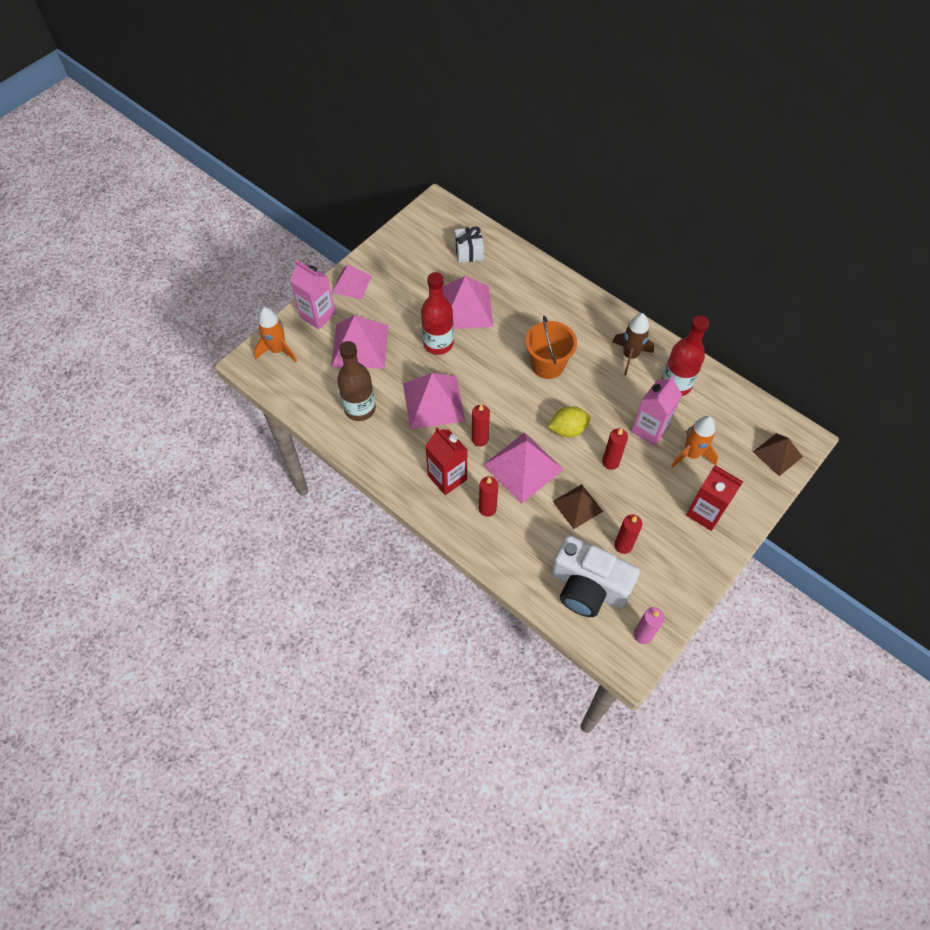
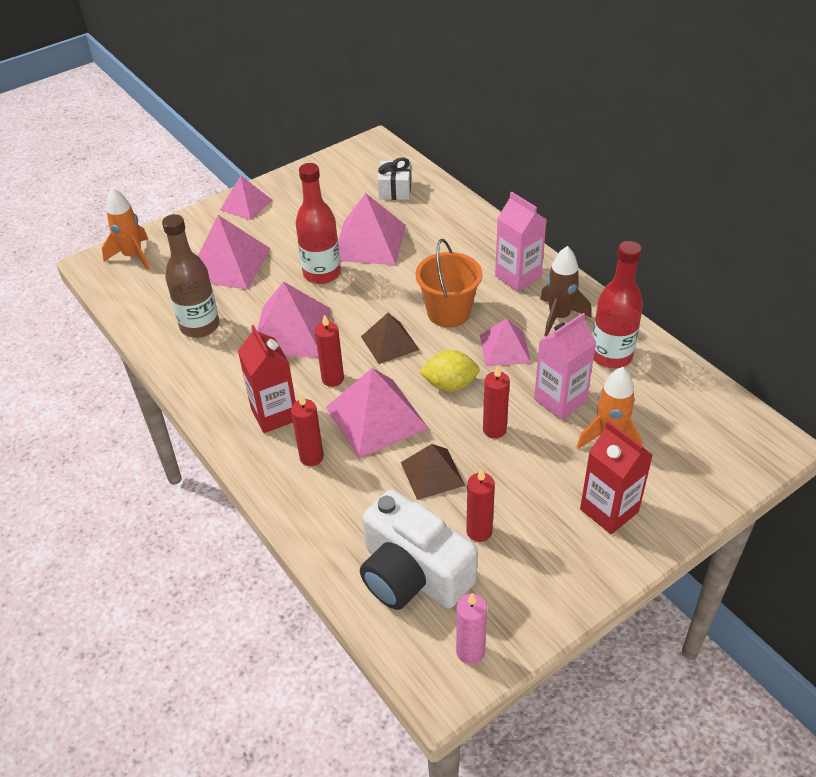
camera: 15 degrees right, 15 degrees down
pink carton [290,260,336,330] -> pink carton moved to [495,192,547,292]
brown pyramid [753,433,803,476] -> brown pyramid moved to [361,313,419,364]
none -> pink pyramid [480,318,531,366]

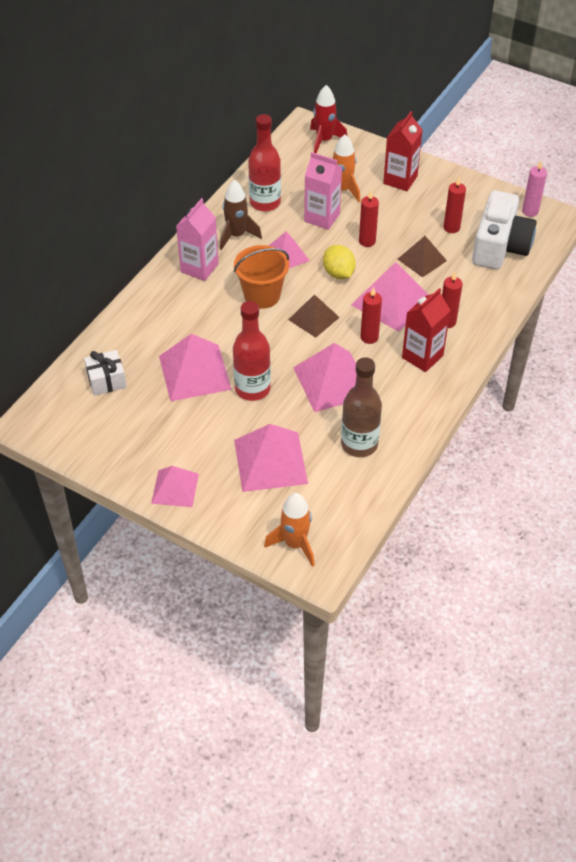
camera: 115 degrees left, 5 degrees up
none -> red rocket [310,85,347,153]

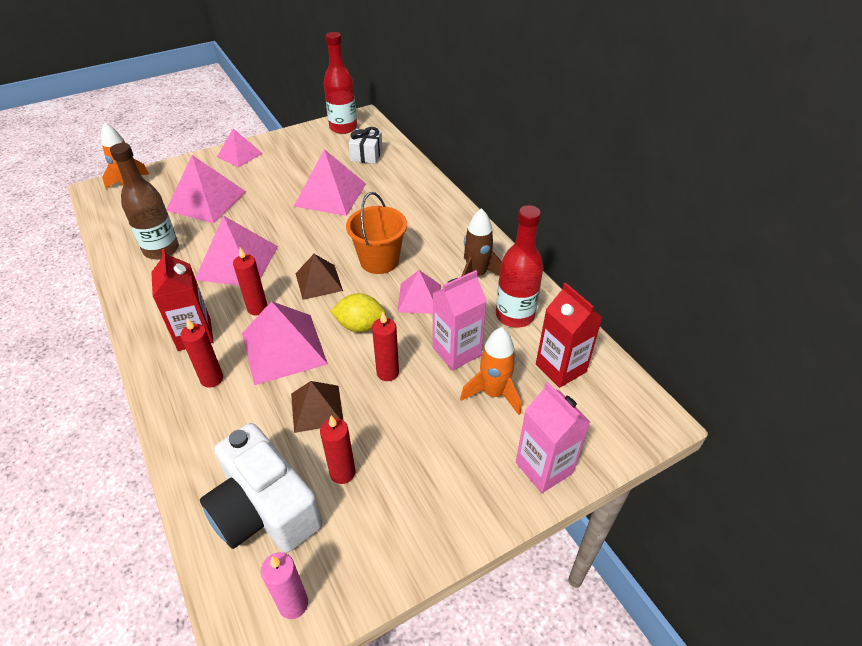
camera: 120 degrees right, 5 degrees down
pink carton [176,198,219,281] -> pink carton moved to [516,382,590,493]
red bottle [233,301,271,401] -> red bottle moved to [324,32,357,134]
red rocket [310,85,347,153] -> none
red carton [383,111,422,191] -> red carton moved to [536,283,602,388]

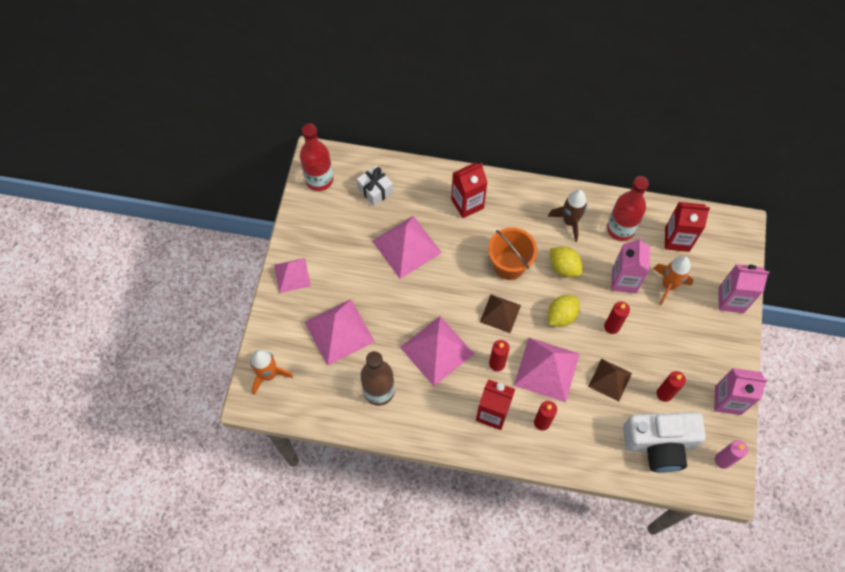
camera: 50 degrees left, 20 degrees up
pink pyramid [397,270,441,314] -> yellow lemon [550,247,582,277]
none -> red carton [451,163,487,218]
none -> pink carton [714,368,768,415]

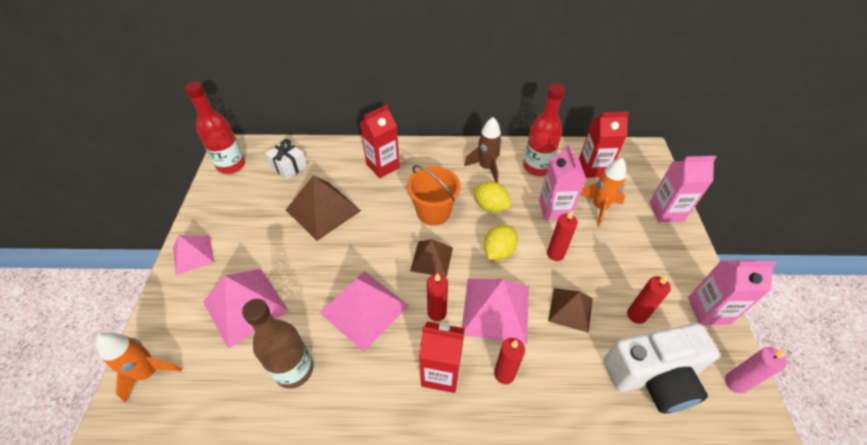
camera: 10 degrees left, 15 degrees down
pink pyramid [372,216,442,279] -> brown pyramid [286,176,361,241]

